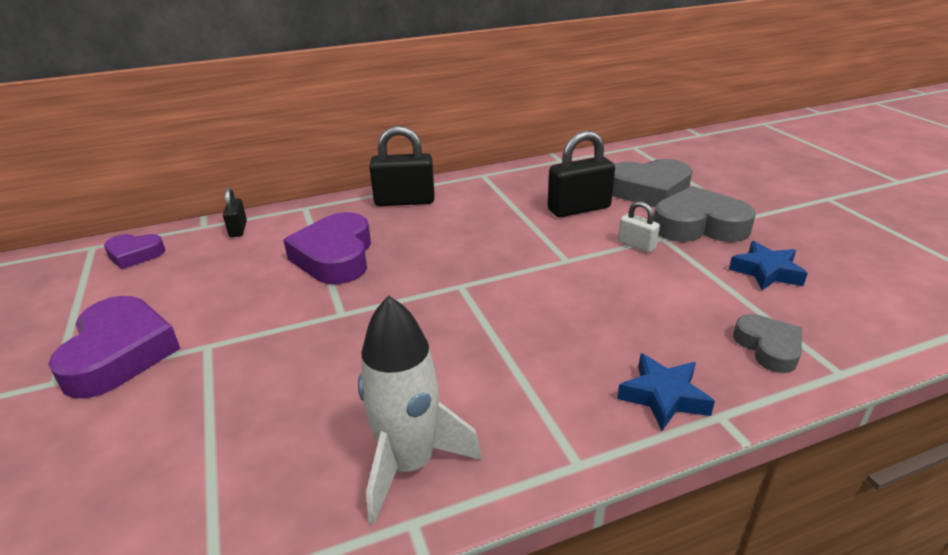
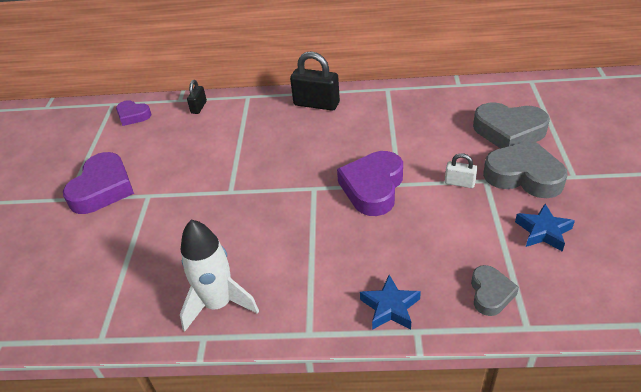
camera: 25 degrees right, 10 degrees up
purple heart [283,212,371,284] -> purple heart moved to [337,151,403,216]
black padlock [548,131,615,217] -> none
white padlock [618,201,660,253] -> white padlock turned 45 degrees counterclockwise [445,153,477,188]

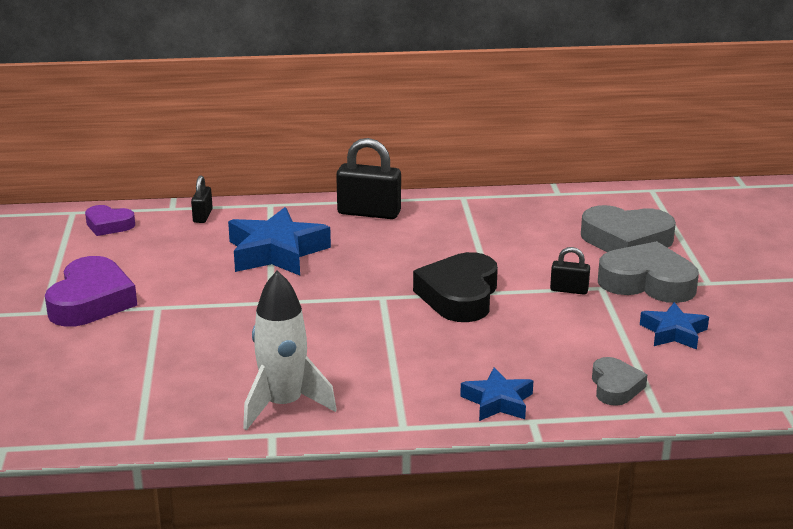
camera: 10 degrees left, 15 degrees down
purple heart [337,151,403,216] -> black heart [413,252,498,322]
white padlock [445,153,477,188] -> black padlock [550,247,590,295]
none -> blue star [228,207,331,276]

